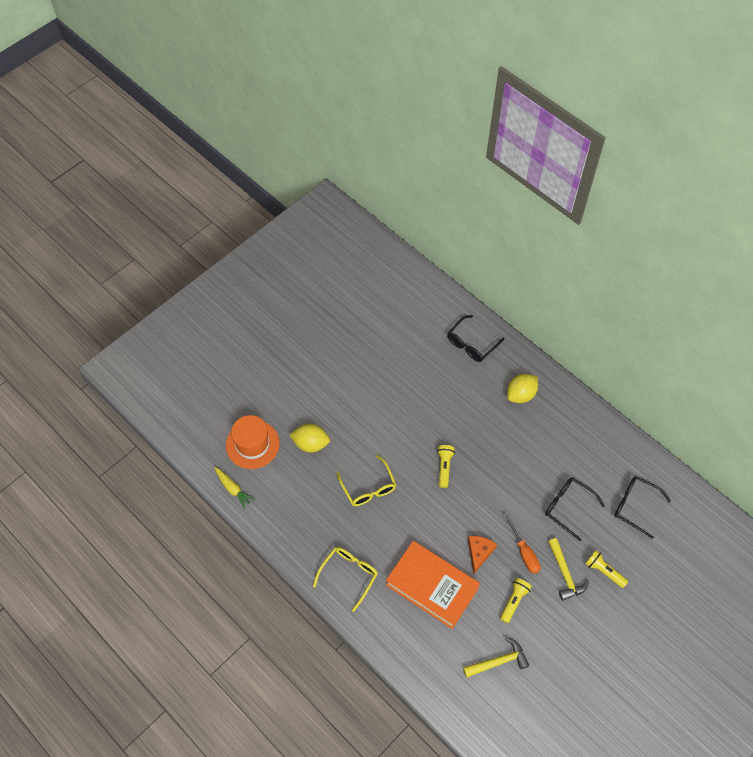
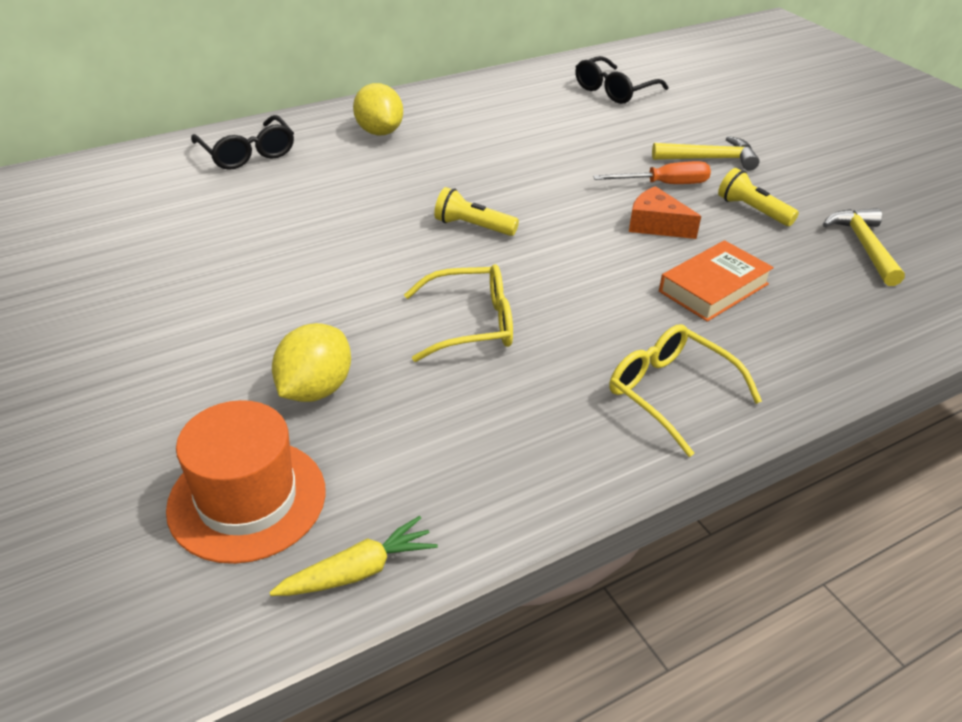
camera: 75 degrees left, 20 degrees down
orange book [386,541,480,629] -> orange book [659,240,774,322], size x0.61
black glasses [545,478,605,541] -> none
yellow flashlight [585,550,628,588] -> none

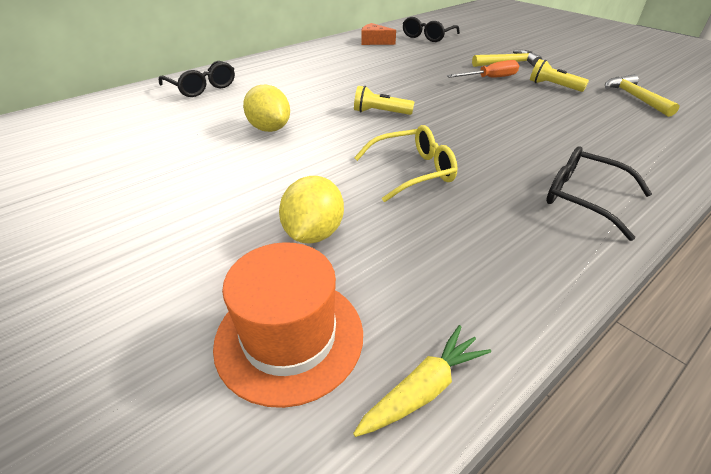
camera: 10 degrees left, 0 degrees up
yellow lemon [353,83,403,136] -> yellow lemon moved to [243,84,290,132]
yellow glasses [610,324,762,457] -> black glasses [546,146,652,241]
orange cheese [629,186,701,239] -> orange cheese moved to [361,23,396,45]
orange book [659,240,774,322] -> none

